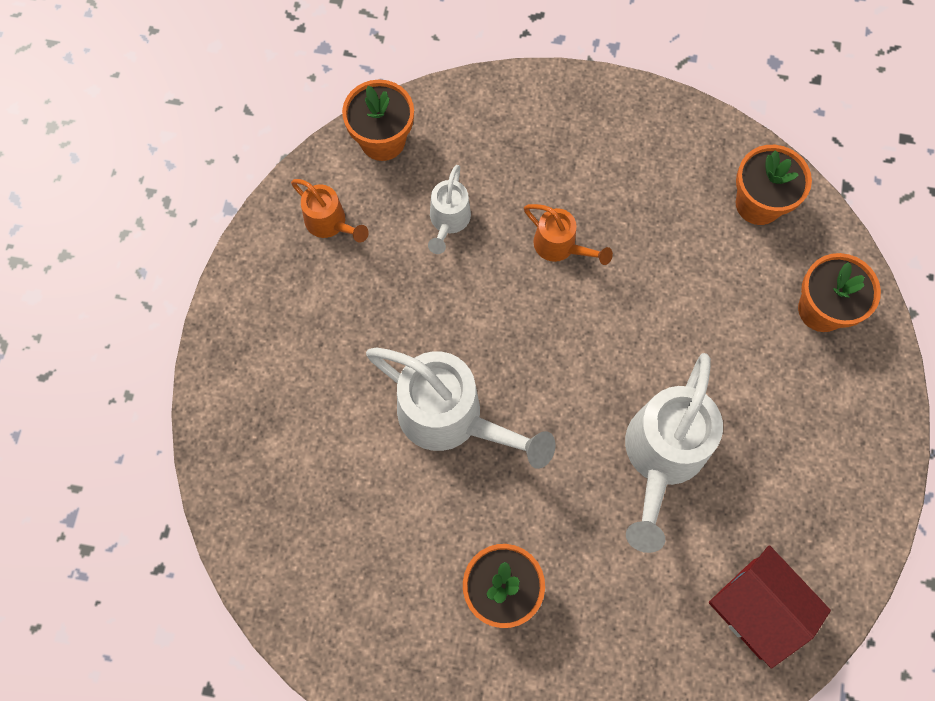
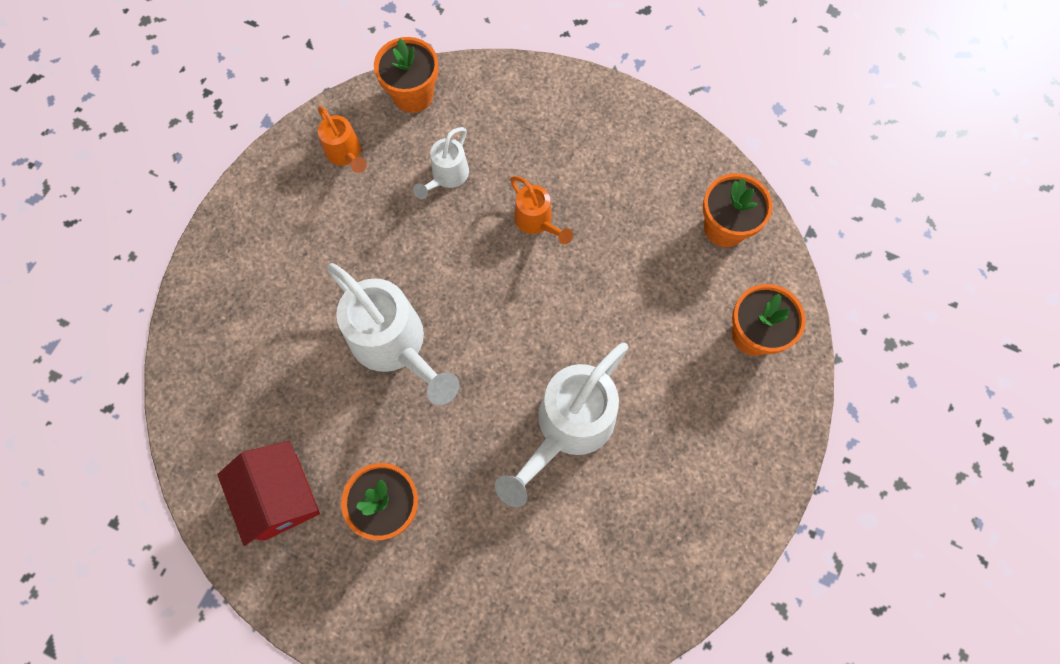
camera: 15 degrees right, 0 degrees up
red house [709,545,831,669] -> red house moved to [217,441,320,546]

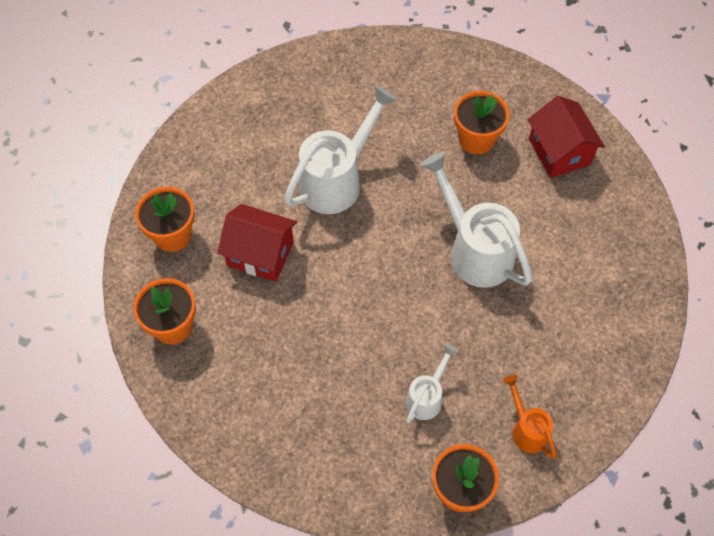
camera: 175 degrees left, 10 degrees down
orange watering can [510,176,573,244] -> none
none -> red house [217,204,297,282]

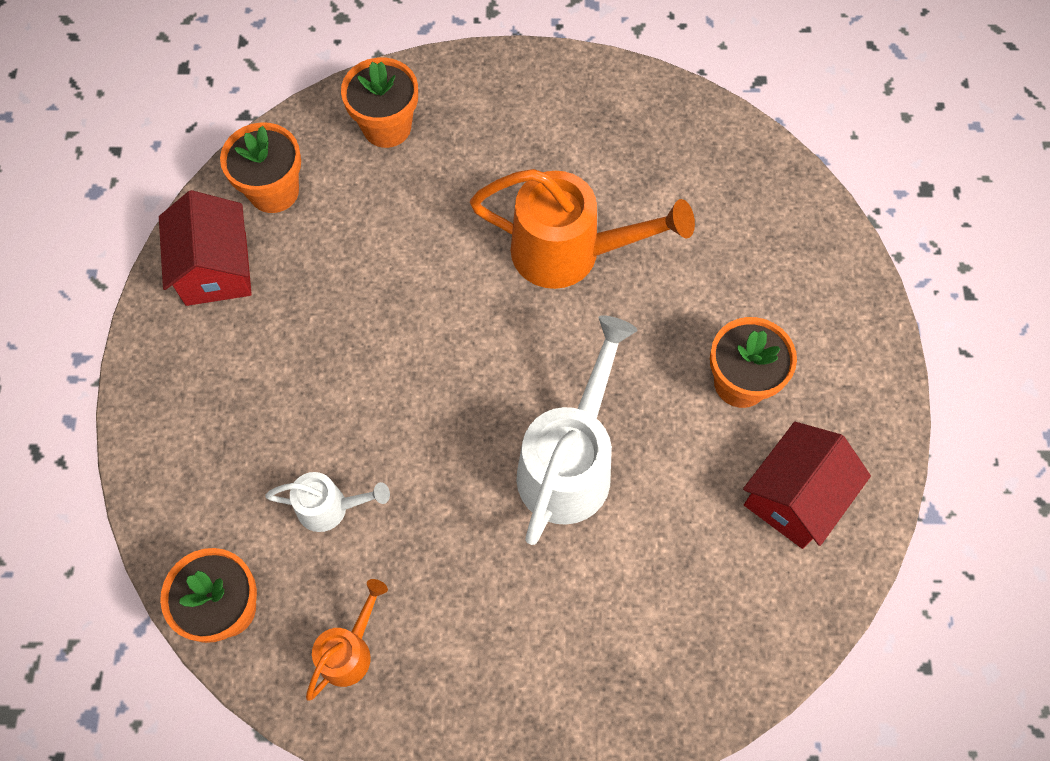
camera: 60 degrees right, 5 degrees up
red house [217,204,297,282] -> red house moved to [159,190,252,306]
white watering can [284,85,398,214] -> orange watering can [470,169,695,289]

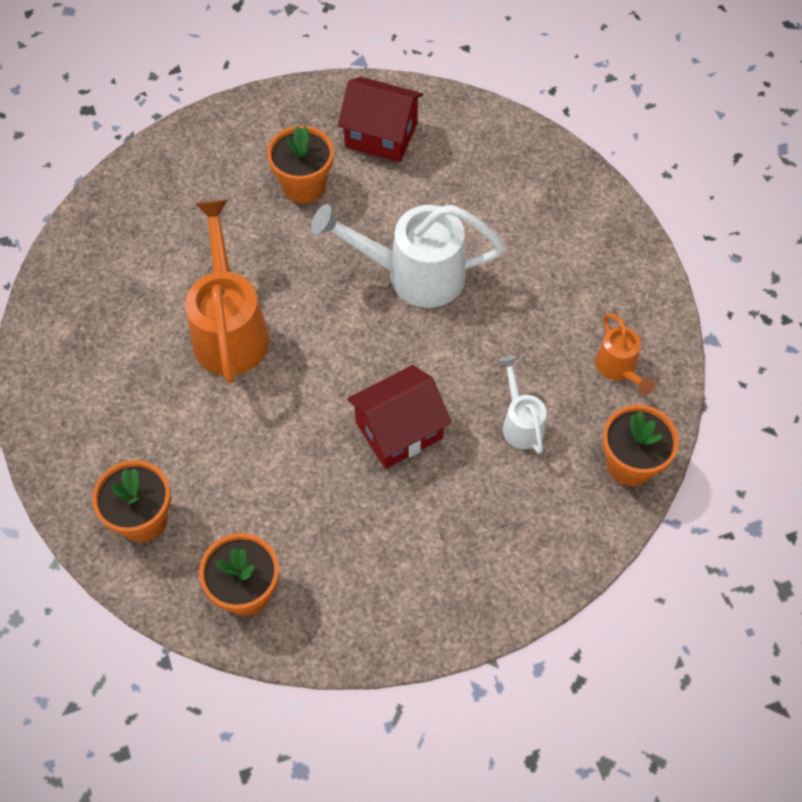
camera: 110 degrees left, 5 degrees down
red house [159,190,252,306] -> red house moved to [347,365,452,469]
orange watering can [306,579,388,701] -> orange watering can turned 120 degrees counterclockwise [595,313,655,395]

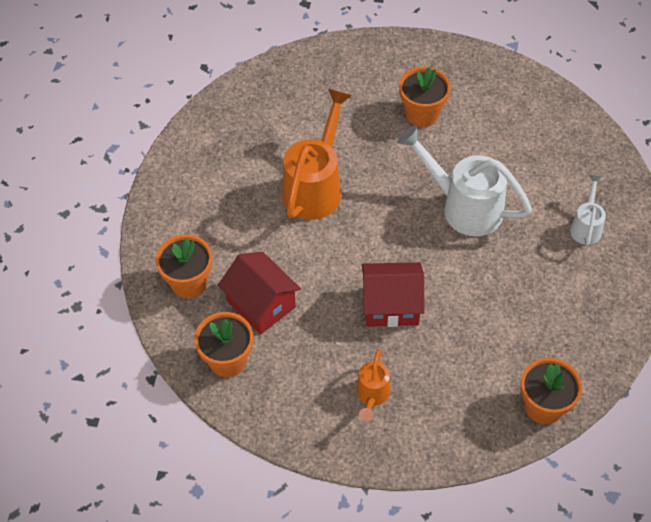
camera: 30 degrees right, 5 degrees down
red house [338,77,423,162] -> red house moved to [218,252,301,335]
white watering can [499,356,547,454] -> white watering can moved to [570,174,606,246]
orange watering can [595,313,655,395] -> orange watering can moved to [356,349,391,422]

